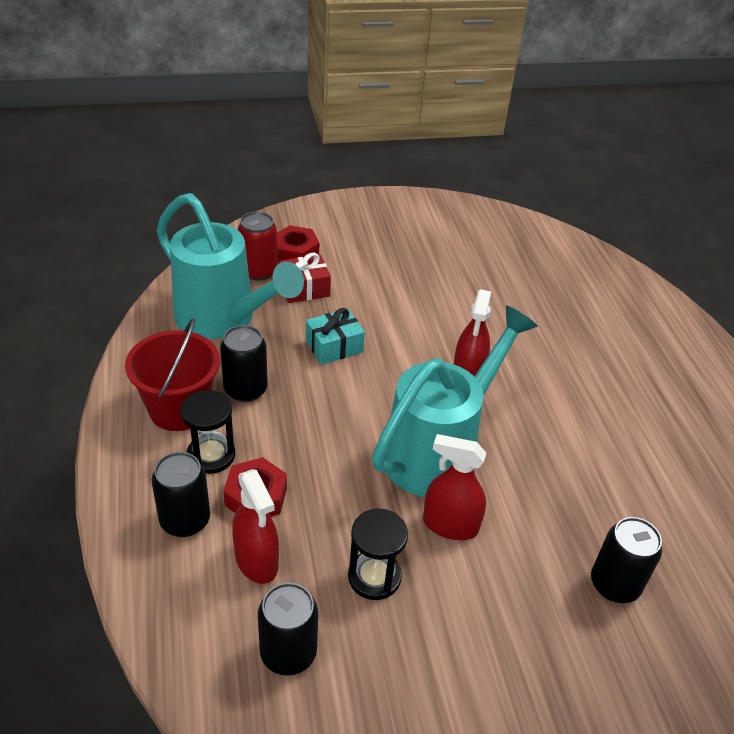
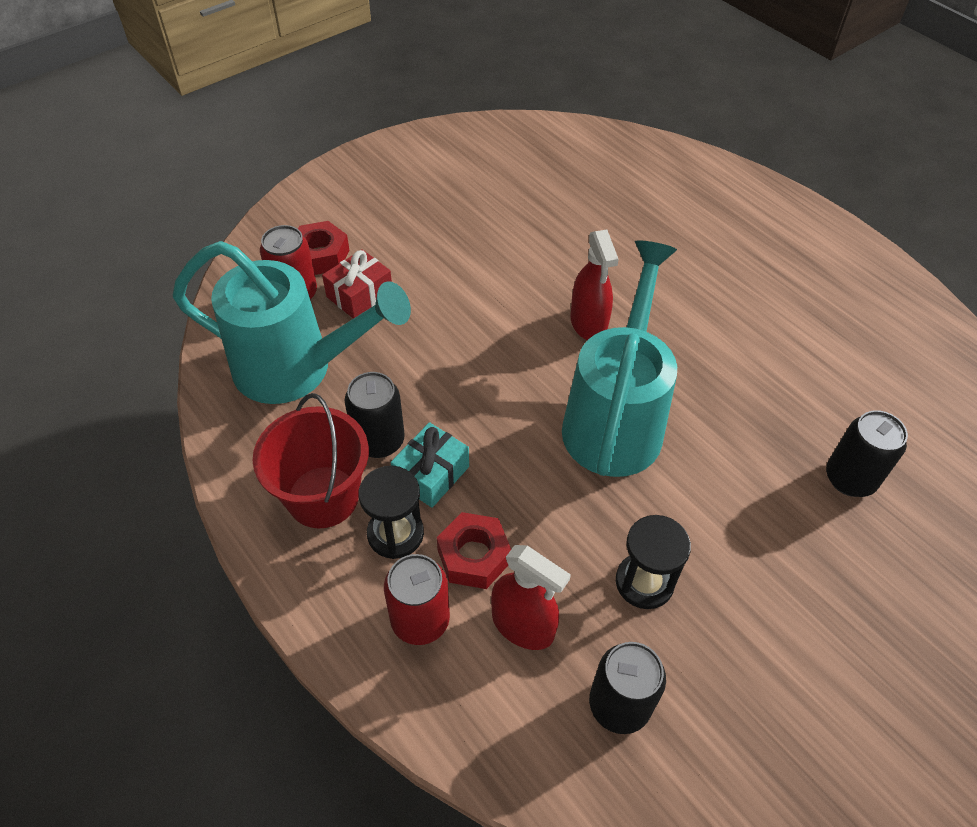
camera: 25 degrees left, 10 degrees up
black can [152,452,210,537] -> red can [384,554,450,645]
turquoise gift [306,308,365,365] -> turquoise gift moved to [391,422,469,508]
red spray bottle [423,434,486,540] -> none

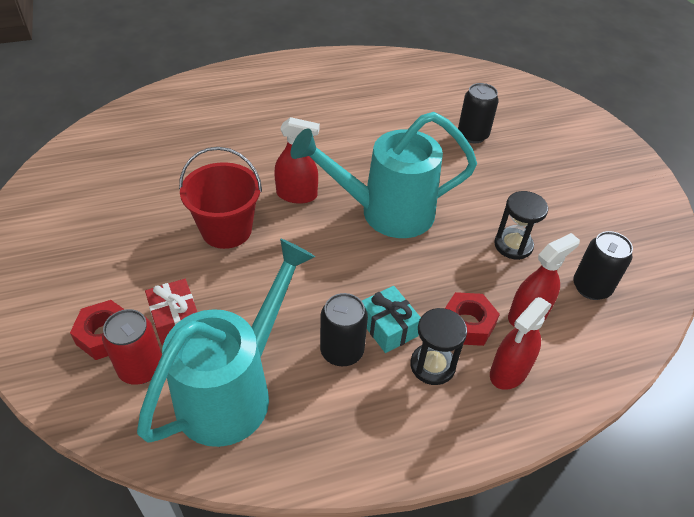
camera: 70 degrees left, 5 degrees down
red bucket [252,393,369,528] -> red bucket moved to [179,147,262,249]
red can [384,554,450,645] -> red spray bottle [490,297,552,390]
turquoise watering can [562,240,677,477] -> turquoise watering can turned 45 degrees counterclockwise [291,112,477,238]

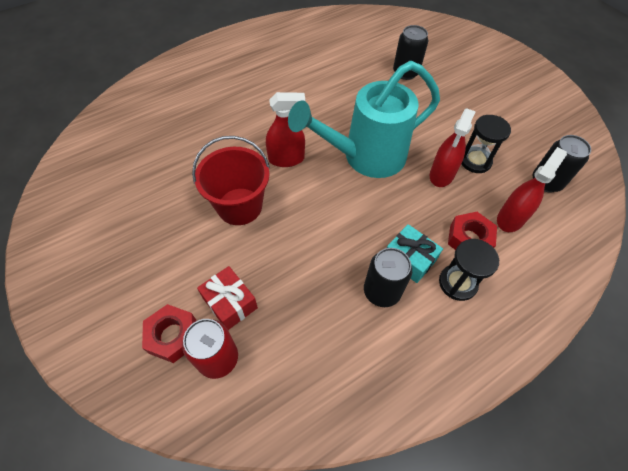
camera: 15 degrees left, 10 degrees up
turquoise watering can [137,239,315,447] -> none
red spray bottle [490,297,552,390] -> red spray bottle moved to [430,108,476,187]

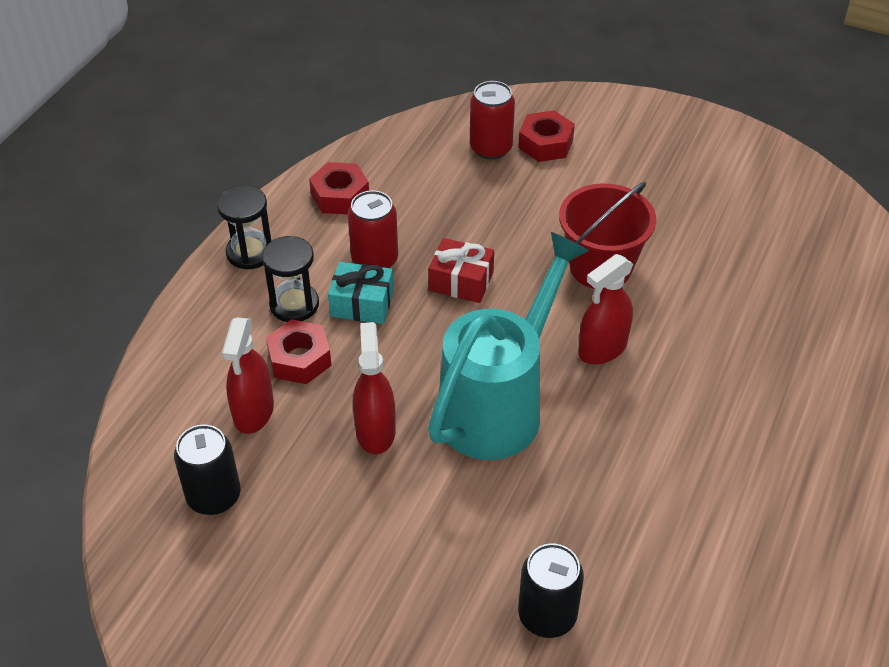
camera: 150 degrees right, 10 degrees down
red gift [197,266,258,330] -> red gift moved to [428,238,494,303]
black can [364,248,412,307] -> red can [348,190,398,268]
black hourglass [462,115,511,173] -> black hourglass moved to [217,185,271,270]
none -> red nut [309,162,369,214]

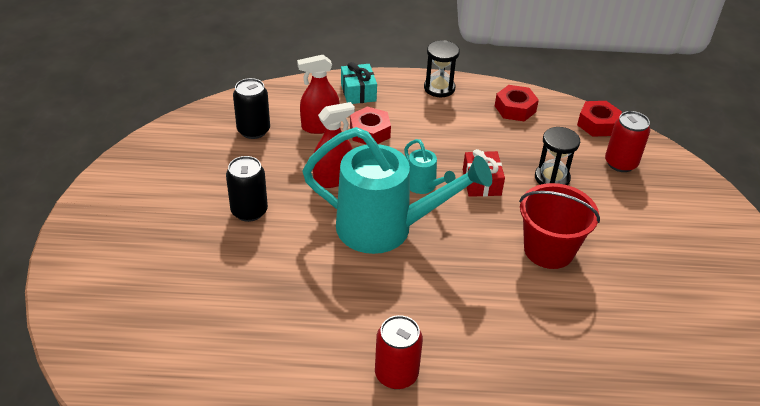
camera: 65 degrees right, 5 degrees down
black hourglass [262,236,319,322] -> black hourglass moved to [535,127,580,185]
turquoise gift [328,262,394,324] -> turquoise gift moved to [341,62,377,104]
red can [348,190,398,268] -> red can moved to [375,315,423,389]
red nut [518,111,575,162] -> red nut moved to [577,101,622,137]
black can [518,543,584,638] -> black can moved to [226,156,268,222]
red spray bottle [578,254,633,365] -> none
none -> turquoise watering can [404,139,455,194]

